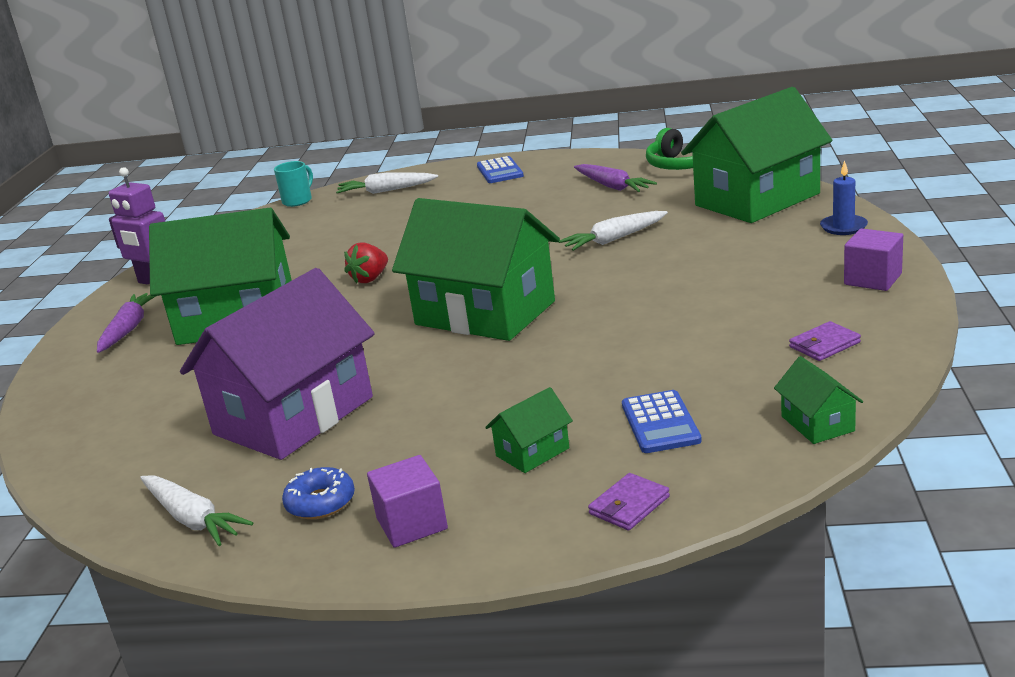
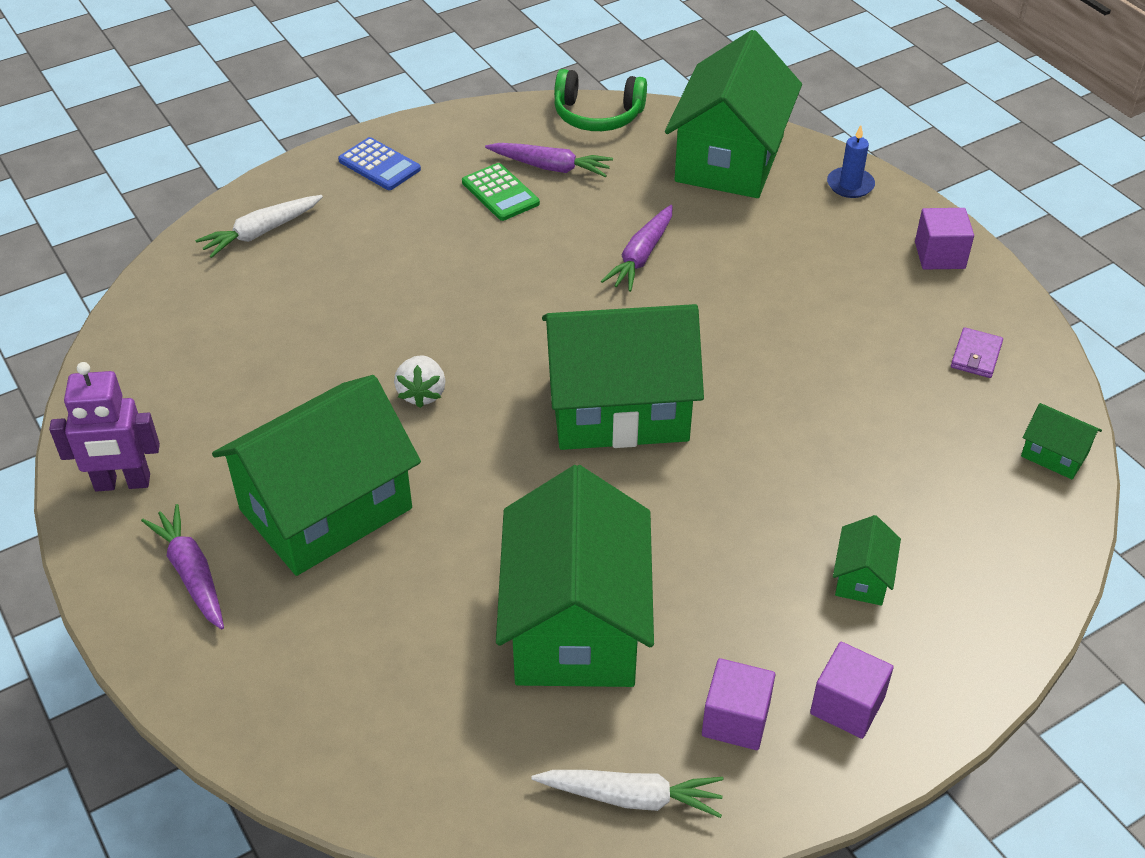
camera: 40 degrees left, 20 degrees up
purple house [180,268,375,460] -> green house [496,465,654,687]
turquoise mug [274,161,313,207] -> none
blue donut [282,467,355,519] -> purple cube [702,658,775,750]
red strawberry [344,243,388,283] -> white strawberry [394,355,446,408]
white carrot [559,211,668,251] -> purple carrot [601,205,673,292]
purple wallet [588,473,670,530] -> none
blue calculator [622,390,702,453] -> none
none -> green calculator [462,163,540,221]

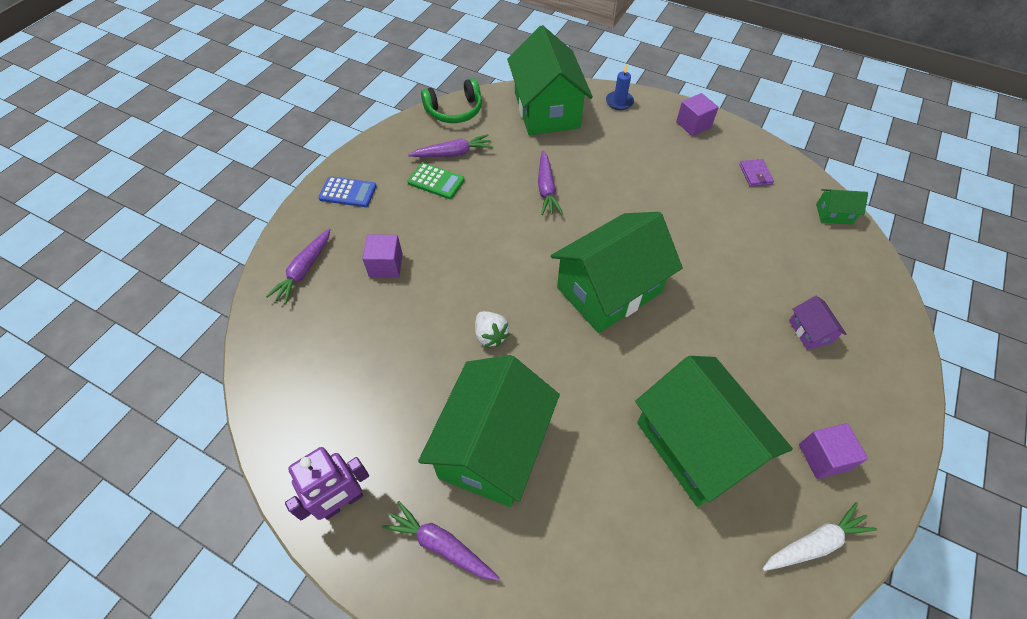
camera: 30 degrees left, 10 degrees up
white carrot [195,195,323,258] -> purple carrot [266,228,331,304]
purple cube [810,642,894,739] -> purple cube moved to [362,234,403,277]
green house [833,515,901,606] -> purple house [789,296,846,350]

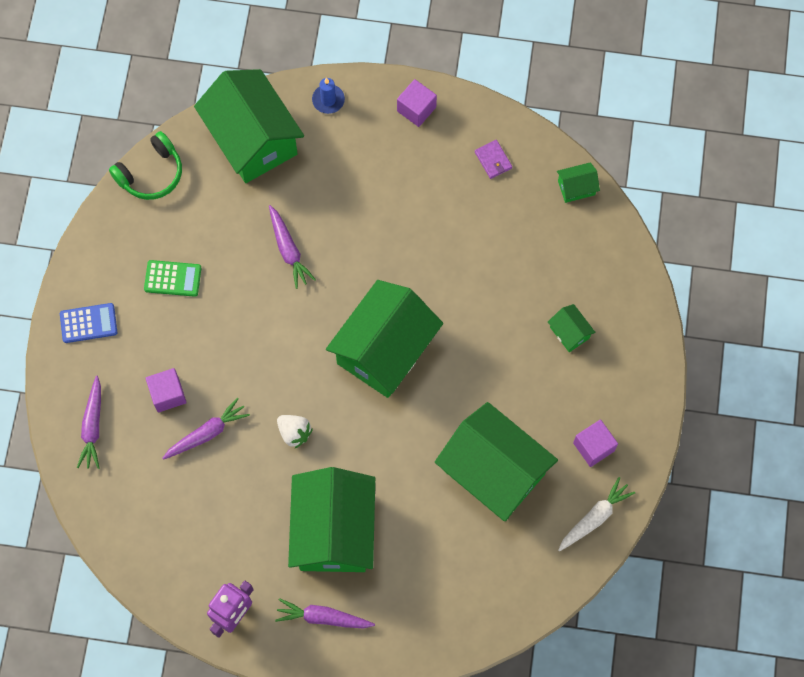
camera: 20 degrees left, 15 degrees up
purple carrot [408,134,493,157] -> purple carrot moved to [162,398,250,460]
purple house [789,296,846,350] -> green house [548,304,596,352]

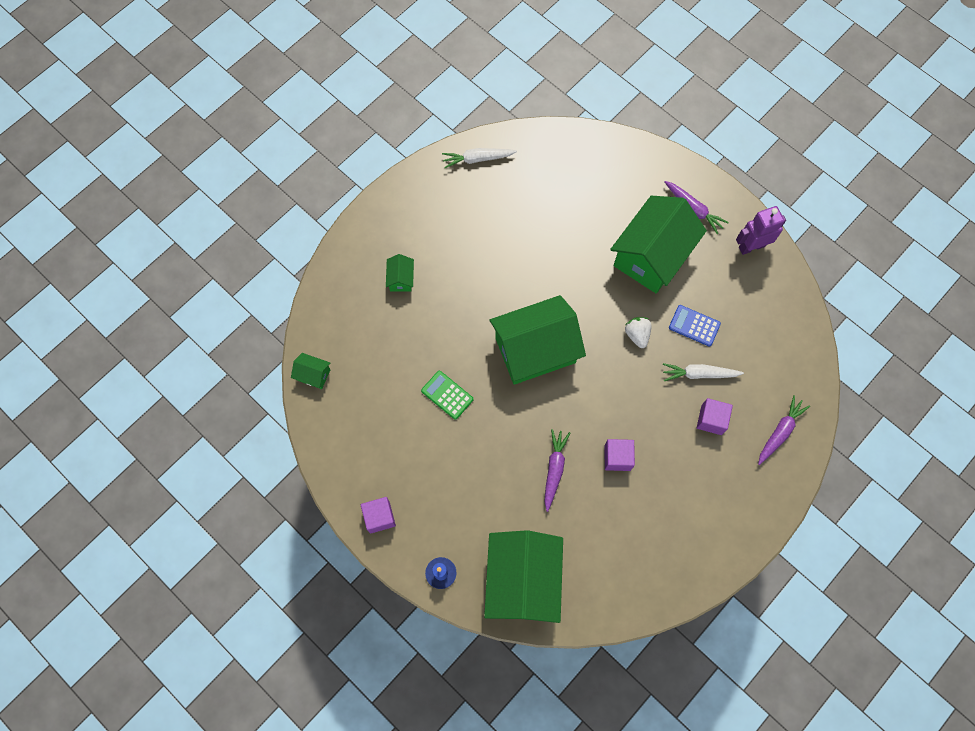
camera: 145 degrees left, 0 degrees up
blue calculator [60,303,117,343] -> blue calculator moved to [669,305,721,347]
green headphones [109,131,182,200] -> none
green calculator [144,260,201,297] -> green calculator moved to [421,371,473,420]
purple carrot [162,398,250,460] -> white carrot [663,363,744,381]
green house [435,402,558,521] -> none
purple wallet [475,140,512,179] -> none
purple cube [573,420,618,467] -> purple cube moved to [604,439,635,471]

